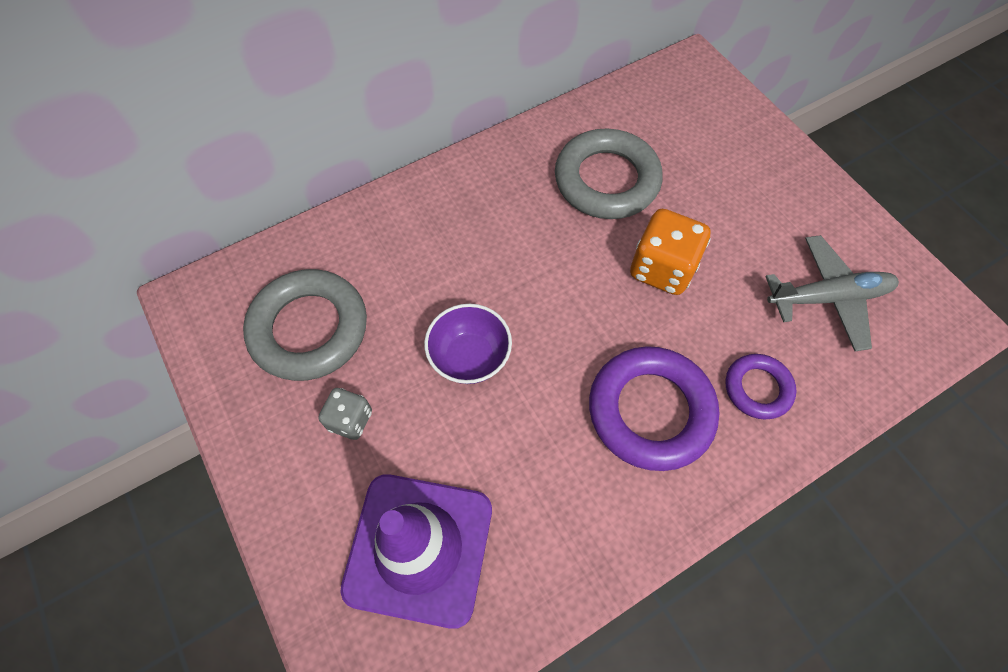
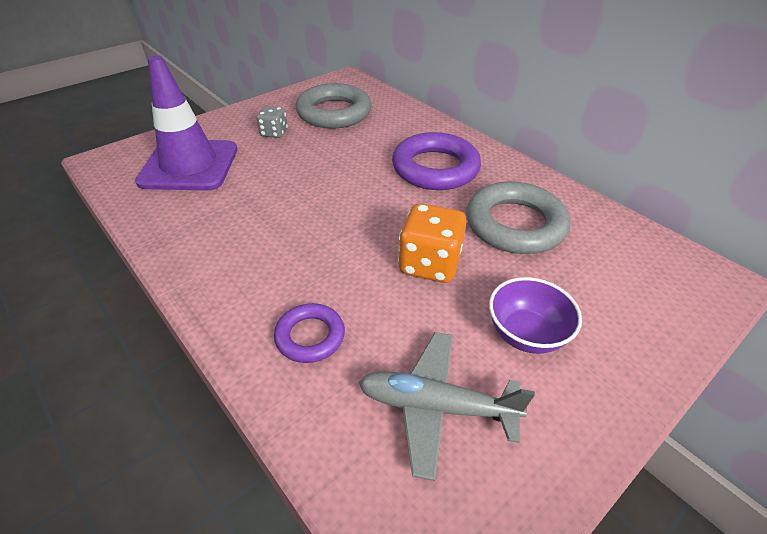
camera: 80 degrees right, 20 degrees down
purple bowl [424,304,512,384] -> purple bowl moved to [489,277,582,354]
purple ring [589,346,720,471] -> purple ring moved to [392,132,481,190]
grey plane [765,235,899,351] -> grey plane turned 120 degrees clockwise [358,332,535,481]

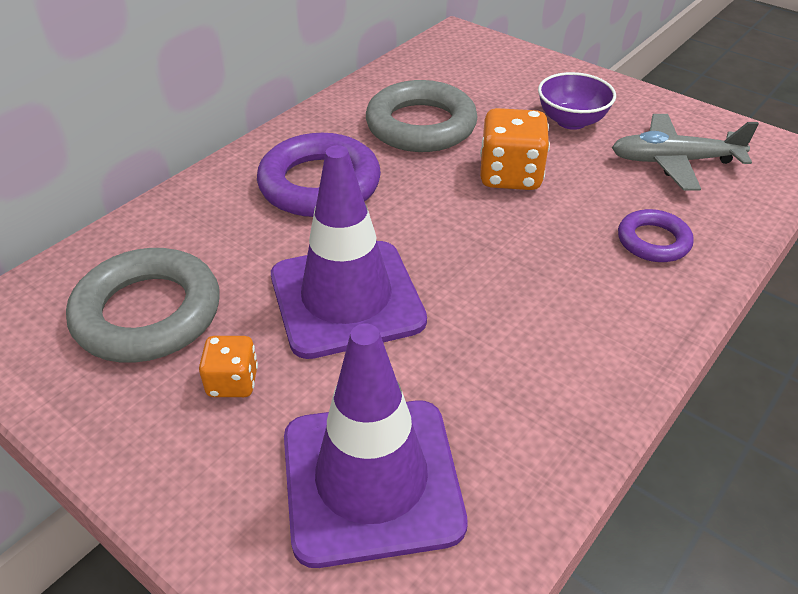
camera: 100 degrees left, 0 degrees up
grey dice [257,106,288,138] -> orange dice [199,336,258,397]
grey plane [358,332,535,481] -> grey plane turned 90 degrees clockwise [612,114,759,191]
none -> purple traffic cone [271,145,427,359]

